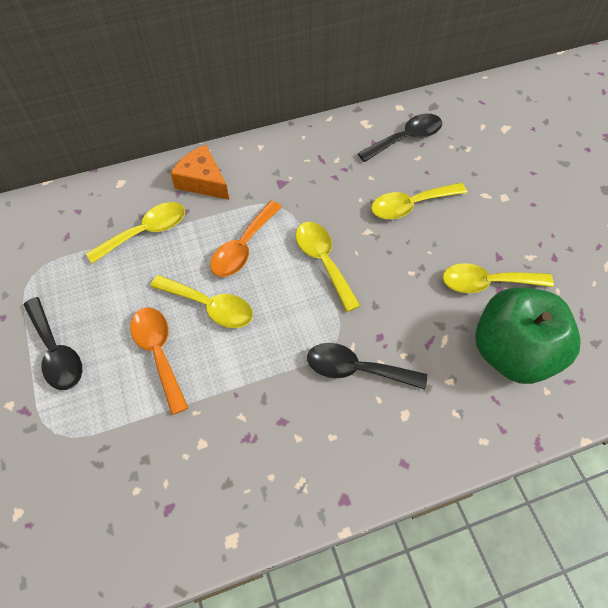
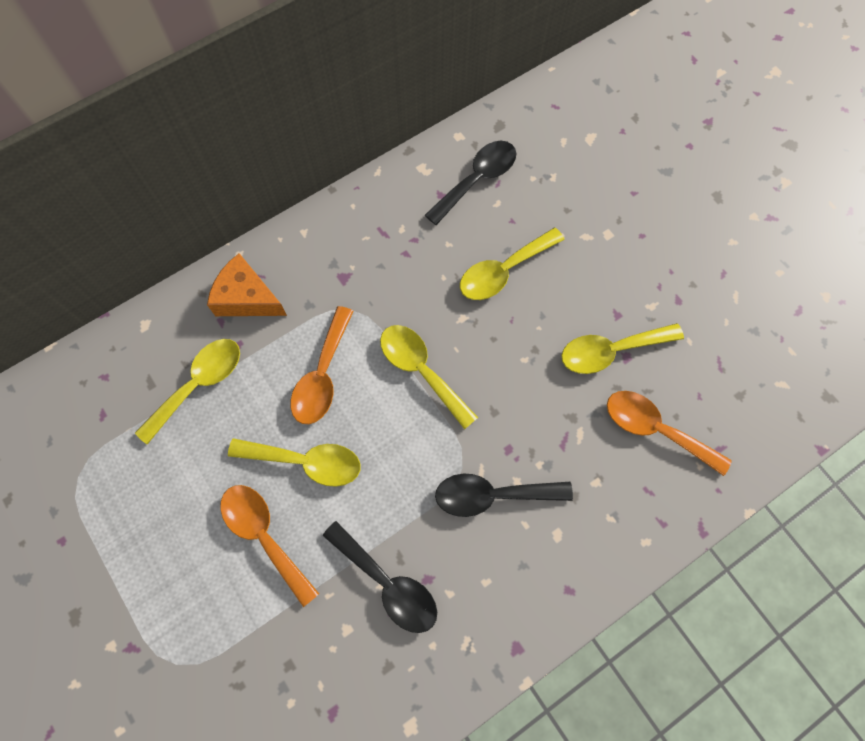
camera: 15 degrees left, 10 degrees up
black spoon [24,297,82,390] -> black spoon moved to [323,521,437,633]
green apple [475,287,581,384] -> orange spoon [607,391,732,476]

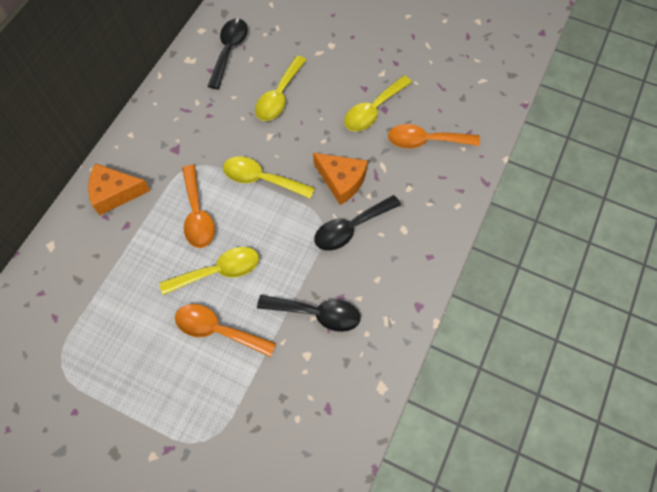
camera: 30 degrees left, 5 degrees down
yellow spoon [135,339,240,445] -> none
none -> orange cheese [313,153,368,205]

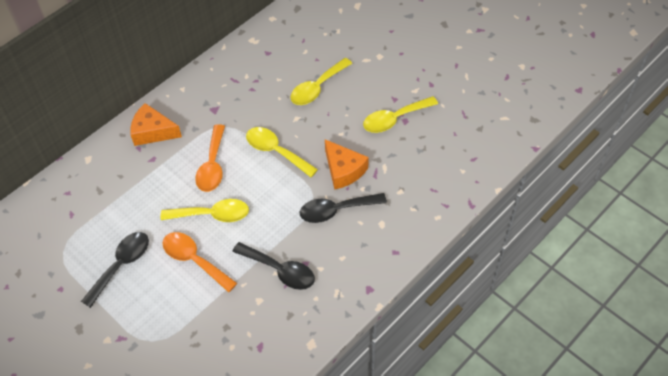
camera: 20 degrees right, 10 degrees down
black spoon [207,19,248,89] -> black spoon moved to [81,232,149,308]
orange spoon [388,124,480,149] -> none

